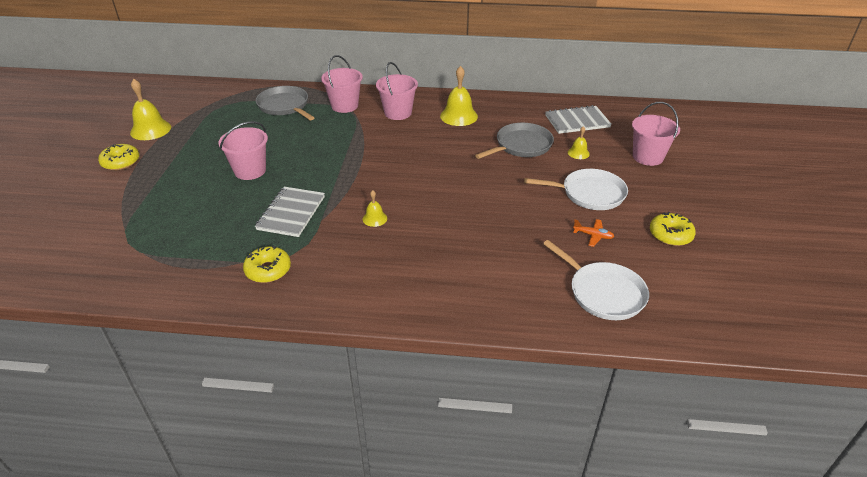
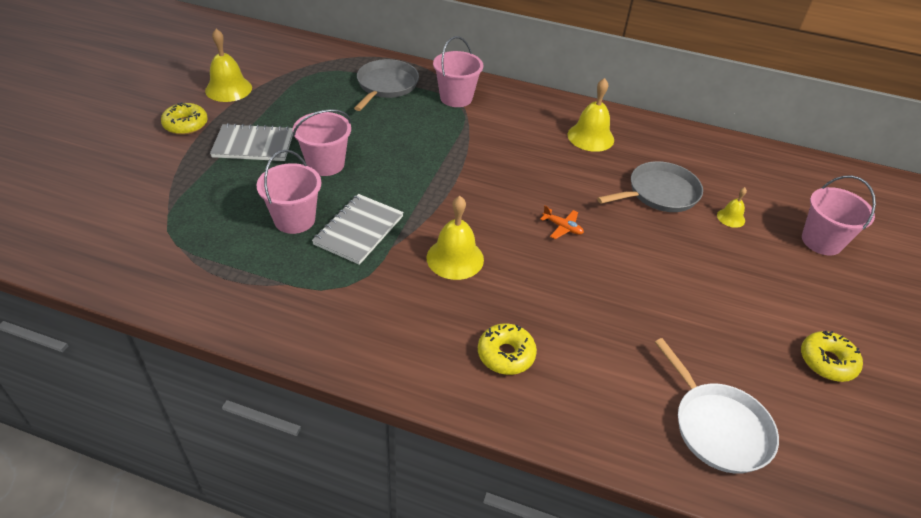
camera: 10 degrees right, 5 degrees up
yellow donut [243,246,291,283] -> yellow donut moved to [478,323,537,375]
grey pan [256,86,314,120] -> grey pan turned 45 degrees clockwise [354,59,419,111]
yellow bell [363,190,387,227] -> yellow bell [427,196,484,280], size x1.88
pink bucket [376,62,418,120] -> pink bucket moved to [256,150,321,234]
white pan [524,169,628,210] -> none
grey notebook [545,105,612,134] -> grey notebook moved to [210,123,293,161]
orange plane [573,219,614,247] -> orange plane moved to [540,205,584,239]

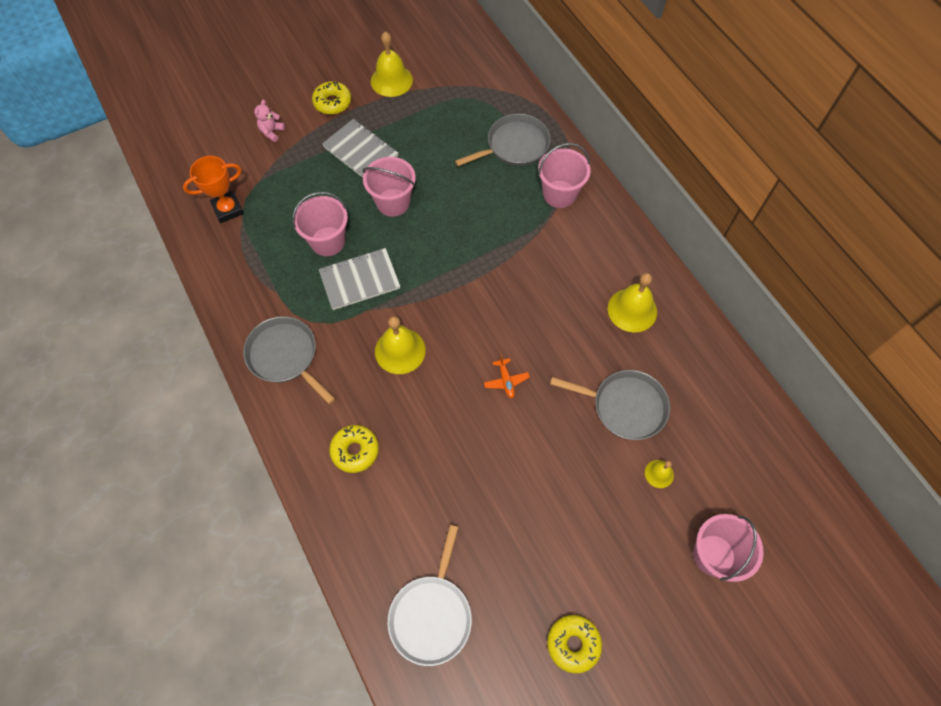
camera: 45 degrees right, 20 degrees up
none -> orange trophy [183,156,244,223]
none -> grey pan [243,316,335,404]
none -> pink teddy bear [254,99,285,142]

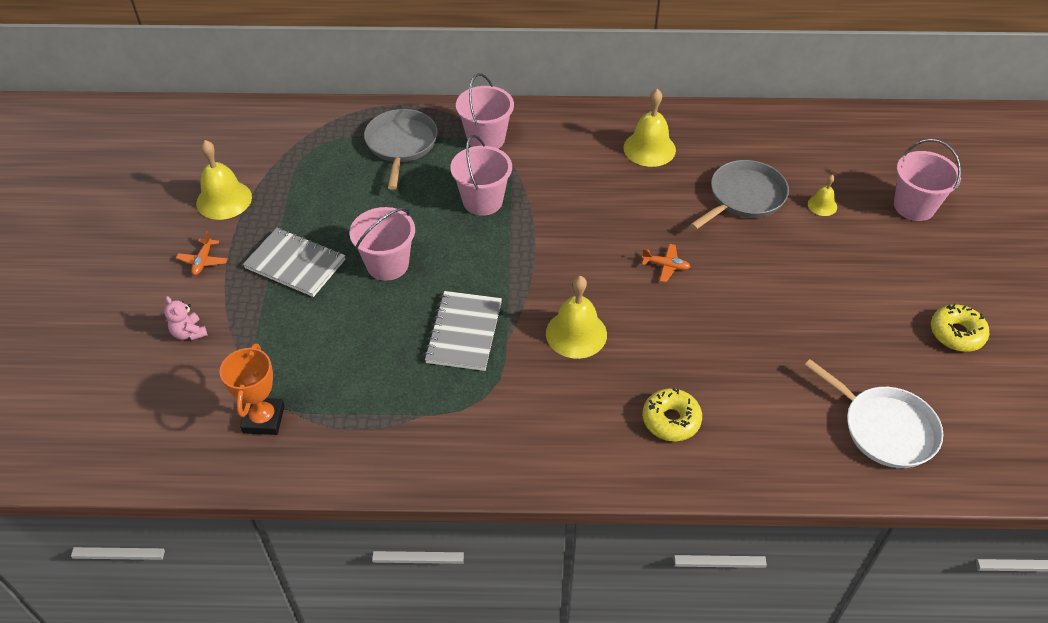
camera: 60 degrees left, 15 degrees down
grey pan [243,316,335,404] -> none
pink bucket [292,192,348,256] -> pink bucket moved to [450,135,512,216]
yellow donut [312,81,351,115] -> orange plane [176,231,228,275]
grey notebook [322,119,398,178] -> grey notebook turned 45 degrees clockwise [243,228,345,297]

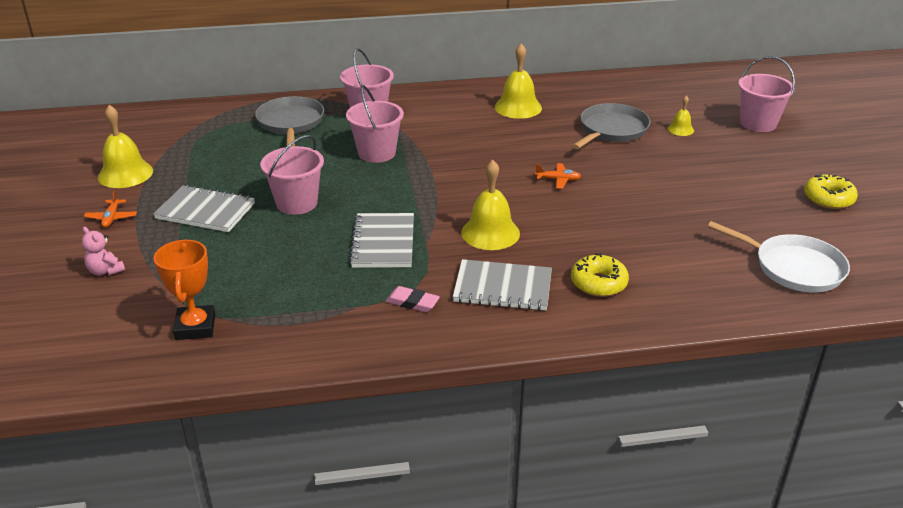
camera: 10 degrees left, 15 degrees down
none -> pink eraser [386,286,440,312]
none -> grey notebook [453,259,552,311]

